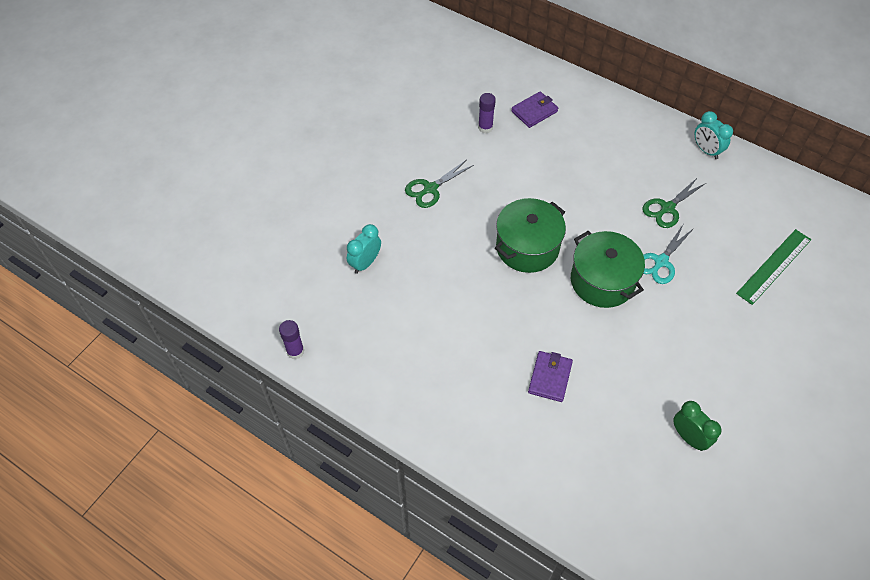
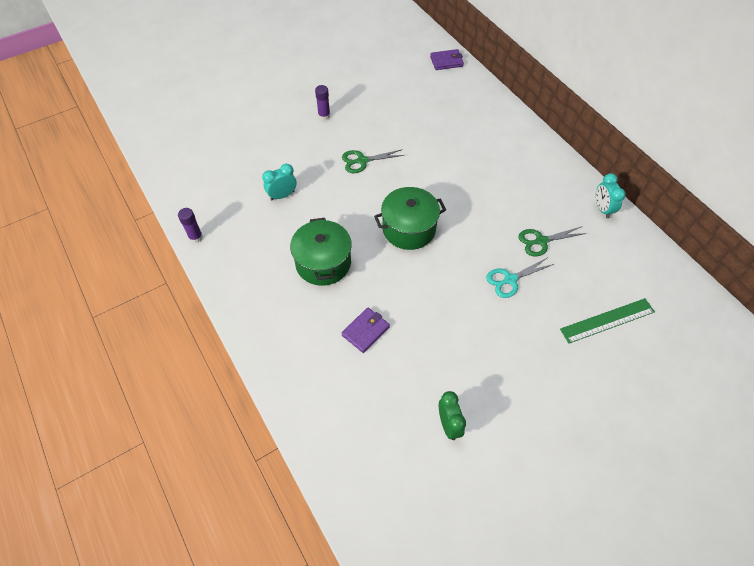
camera: 25 degrees right, 0 degrees up
purple glue stick [478,93,496,133] -> purple glue stick moved to [315,85,330,120]
purple wallet [511,91,558,128] -> purple wallet moved to [430,49,464,70]
green pot [571,231,645,308] -> green pot moved to [290,218,352,286]

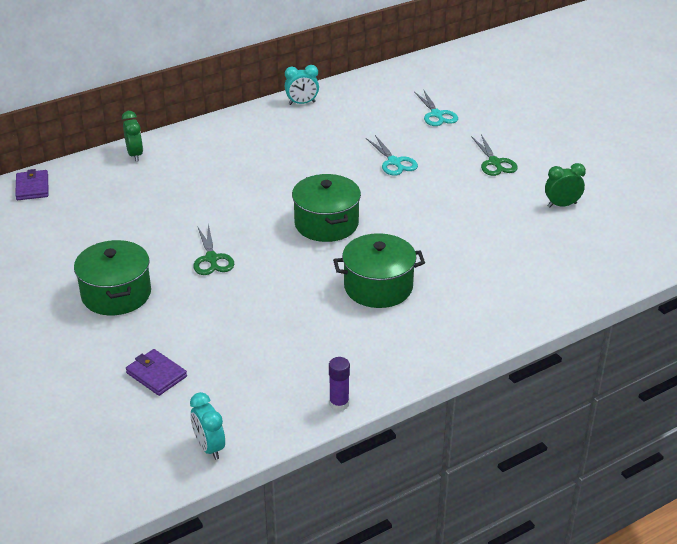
camera: 90 degrees left, 20 degrees down
turquoise clock [262,164,296,201] -> turquoise clock moved to [190,392,225,460]
purple glue stick [315,85,330,120] -> green pot [74,240,151,315]
purple wallet [341,307,390,353] -> purple wallet moved to [126,349,187,396]
green scissors [519,227,587,257] -> green scissors moved to [471,135,518,176]
green ruler [560,298,655,343] -> turquoise scissors [415,89,458,126]
none -> green clock [122,111,143,162]

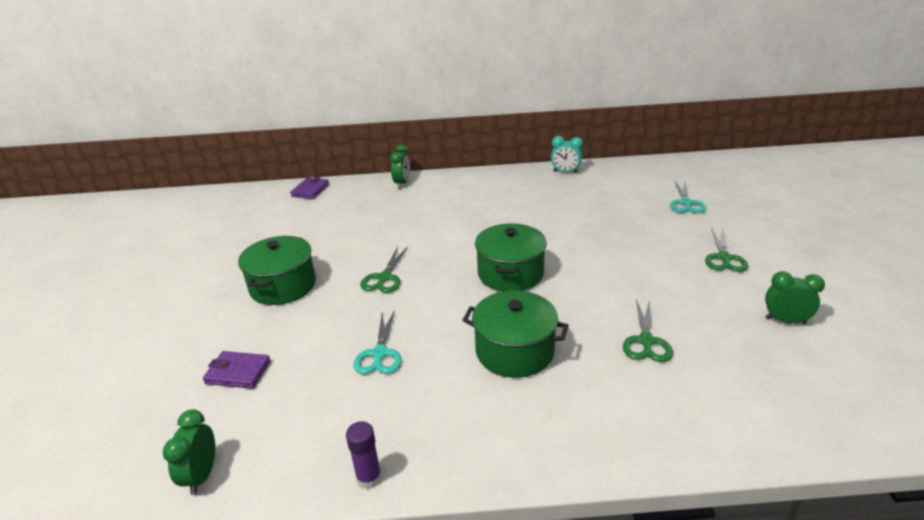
camera: 30 degrees right, 5 degrees down
purple wallet [126,349,187,396] -> purple wallet turned 60 degrees counterclockwise [203,351,271,389]
turquoise clock [190,392,225,460] -> green clock [163,409,215,495]
turquoise scissors [366,135,418,176] -> turquoise scissors moved to [354,310,402,374]
none -> green scissors [623,299,673,362]

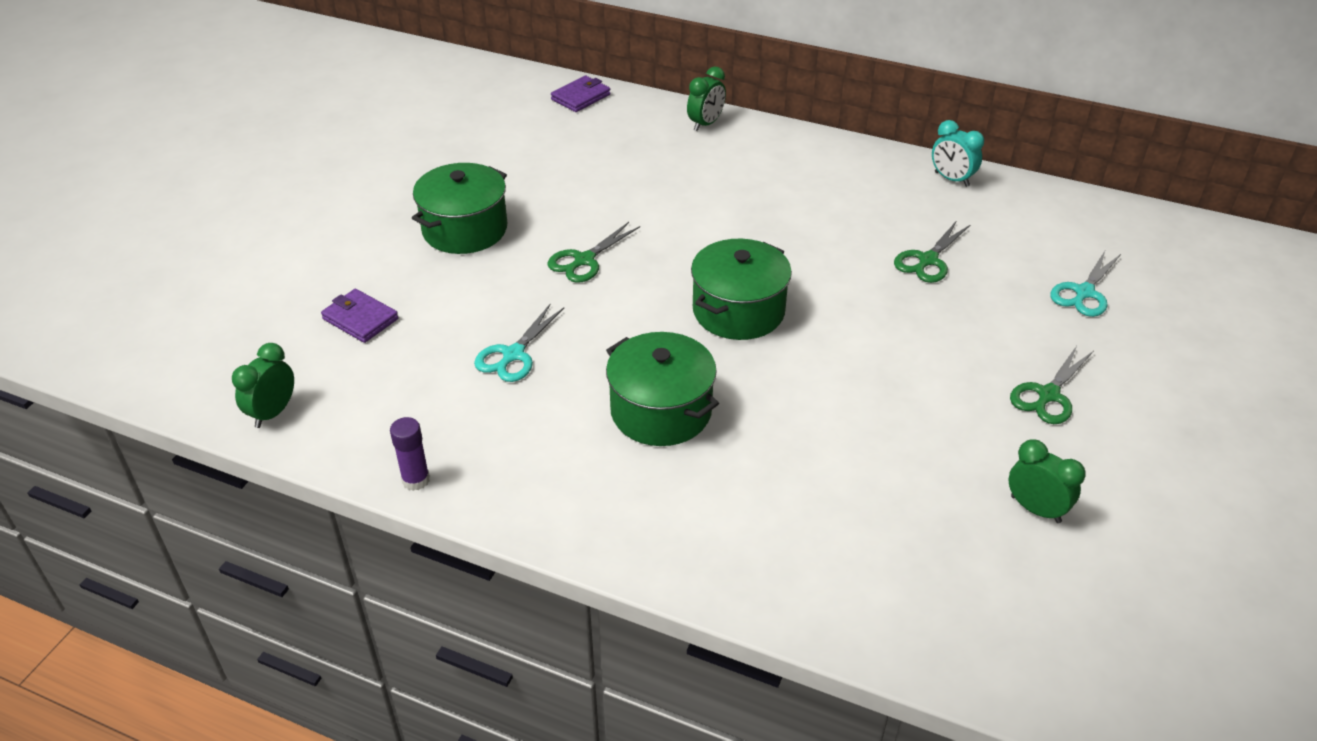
camera: 25 degrees right, 10 degrees up
green scissors [623,299,673,362] -> green scissors moved to [894,220,970,283]

